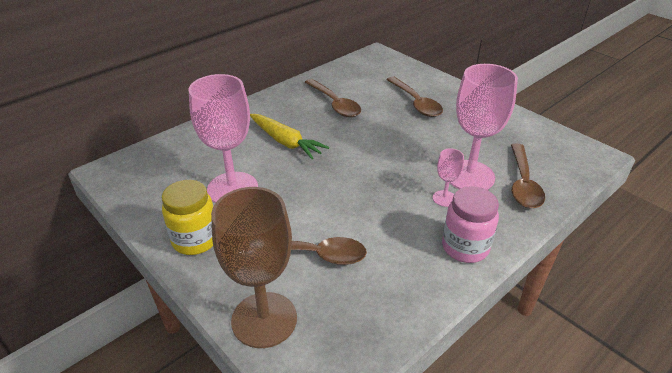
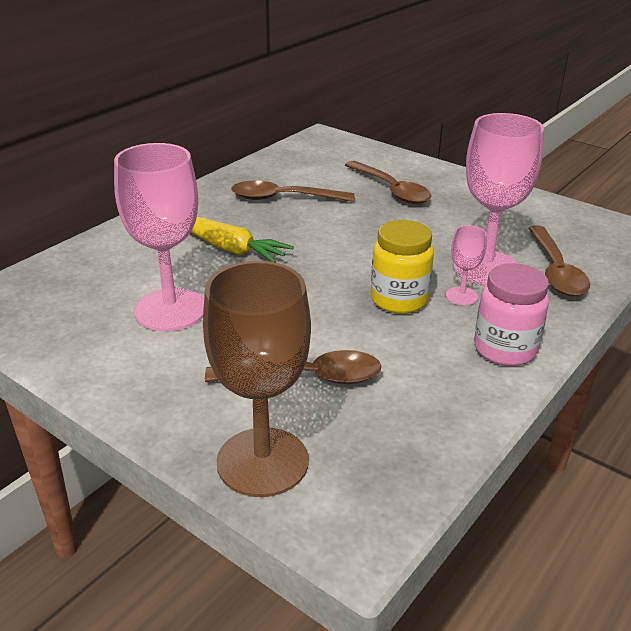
camera: 10 degrees left, 5 degrees down
yellow jar [162,180,213,255] -> yellow jar moved to [371,220,434,314]
brown spoon [305,79,361,117] -> brown spoon turned 135 degrees clockwise [231,181,354,202]

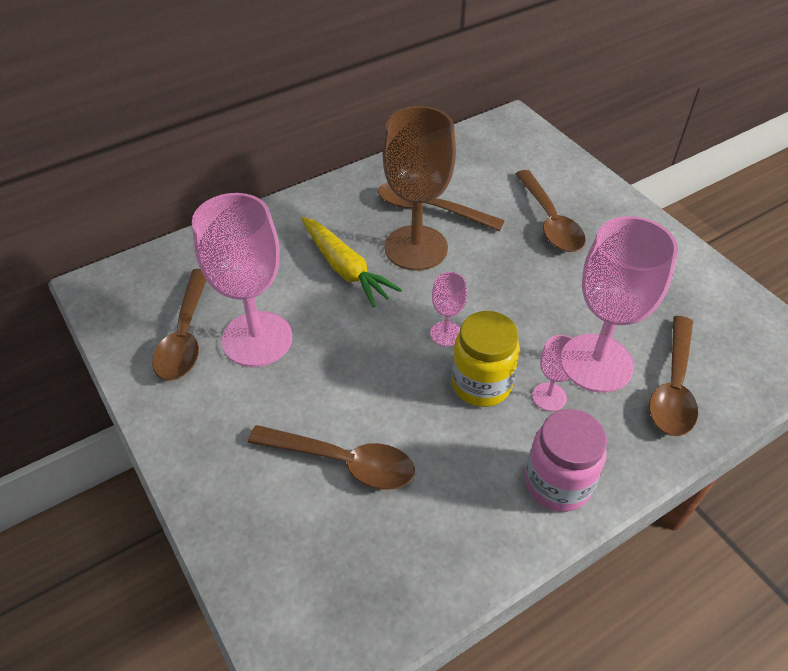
camera: 20 degrees right, 15 degrees up
brown goblet [203,261,311,497] -> brown goblet moved to [383,106,456,271]
none -> brown spoon [152,269,206,381]
none -> pink goblet [430,272,467,346]

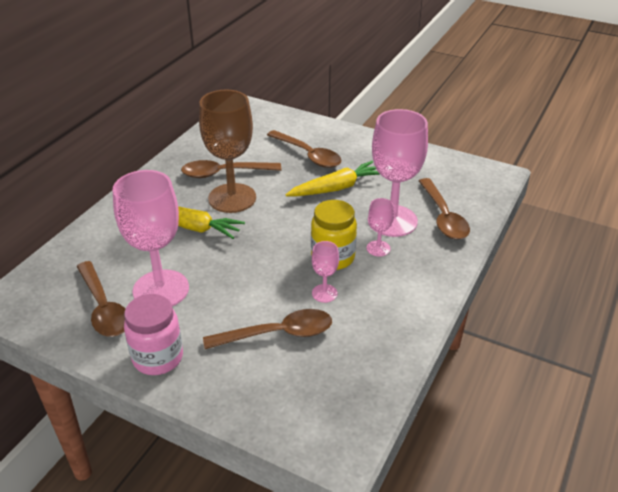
camera: 30 degrees left, 10 degrees down
pink goblet [430,272,467,346] -> pink goblet moved to [312,241,339,303]
pink jar [525,409,607,512] -> pink jar moved to [124,294,183,375]
none -> yellow carrot [285,161,380,196]

